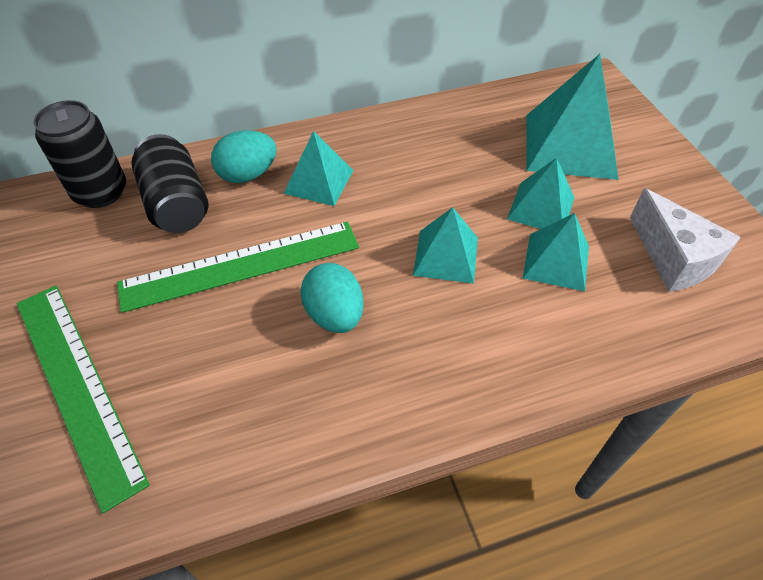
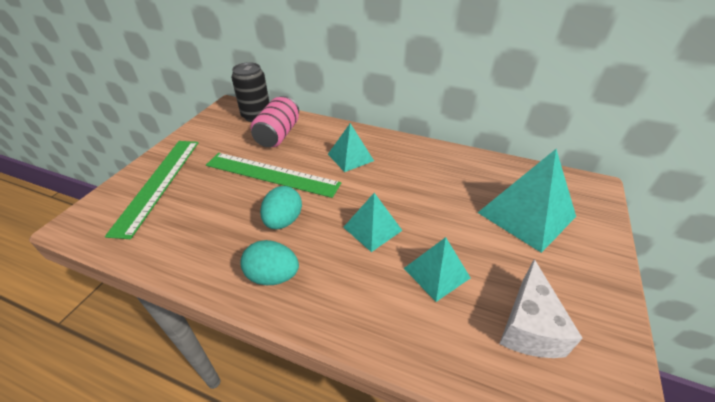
camera: 40 degrees right, 10 degrees down
black can [131,134,208,233] -> pink can [251,96,299,147]
turquoise egg [211,130,277,183] -> turquoise egg moved to [240,240,299,285]
turquoise pyramid [507,158,574,229] -> none

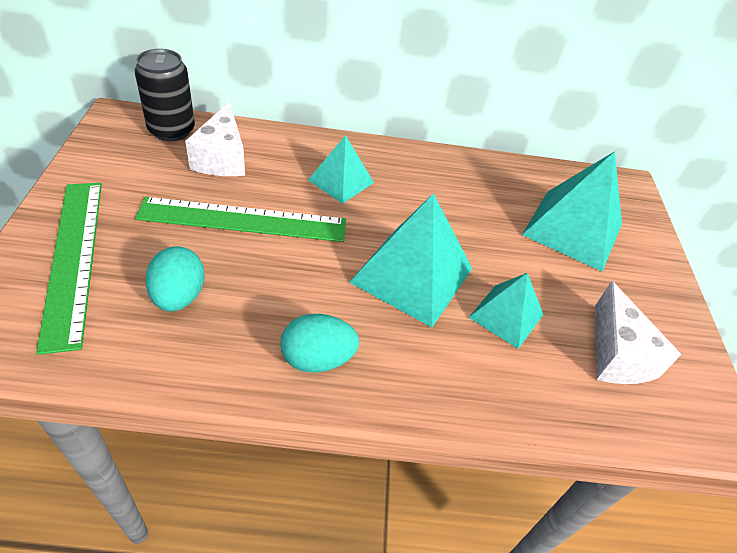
camera: 25 degrees left, 5 degrees up
pink can [251,96,299,147] -> white cheese [185,102,245,176]
turquoise egg [260,186,302,229] -> turquoise egg moved to [145,246,205,312]
turquoise pyramid [343,193,403,252] -> turquoise pyramid [349,193,472,327], size x1.70

